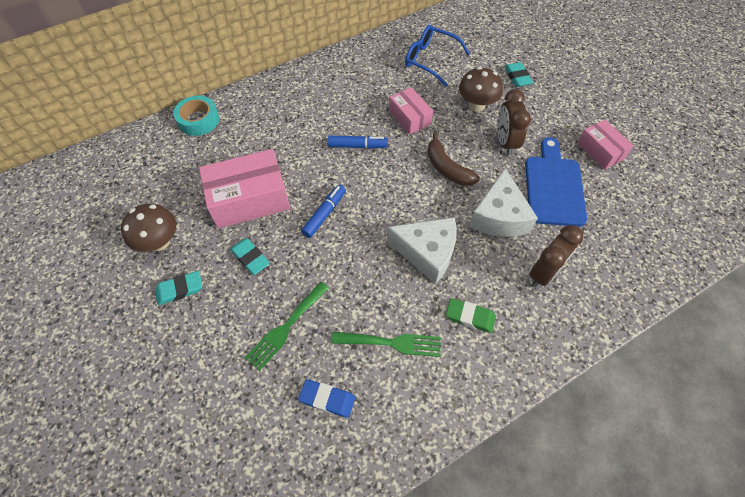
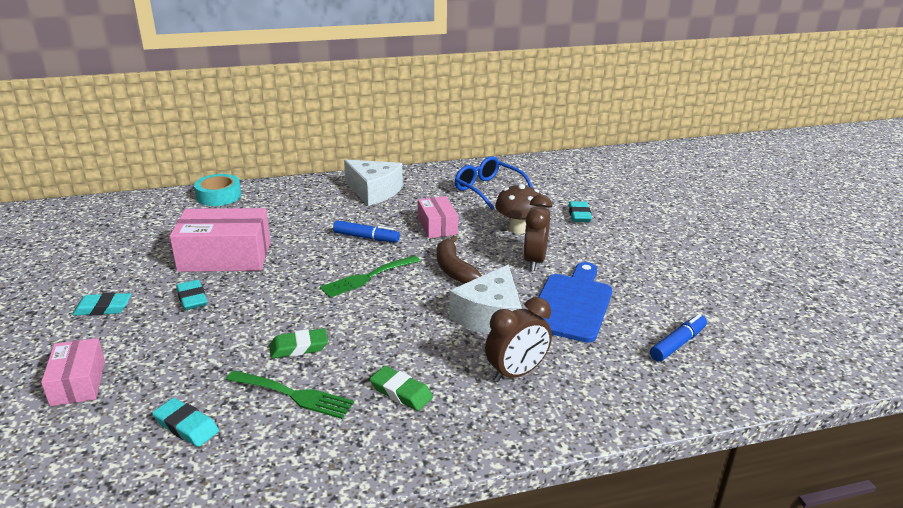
camera: 15 degrees right, 30 degrees down
brown mushroom [121,204,177,252] -> none
green fork [245,282,329,371] -> green fork moved to [320,255,420,298]
blue eraser [298,379,355,418] -> turquoise eraser [152,398,219,447]
blue marker [301,184,346,238] -> blue marker moved to [650,314,707,362]
white cheese [387,217,457,284] -> white cheese moved to [344,160,403,206]
pink box [577,120,634,170] -> pink box moved to [41,338,105,406]
none -> green eraser [269,328,328,359]

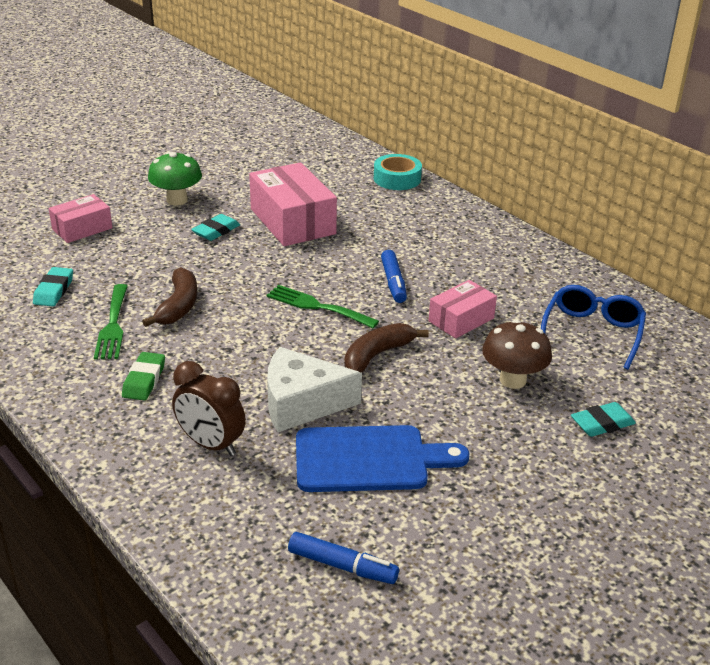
camera: 65 degrees right, 5 degrees up
turquoise eraser [72,292,131,316] -> green mushroom [148,152,202,205]
green eraser [269,328,328,359] -> brown banana [142,267,197,327]
white cheese [344,160,403,206] -> none
brown clock [523,195,552,271] -> none

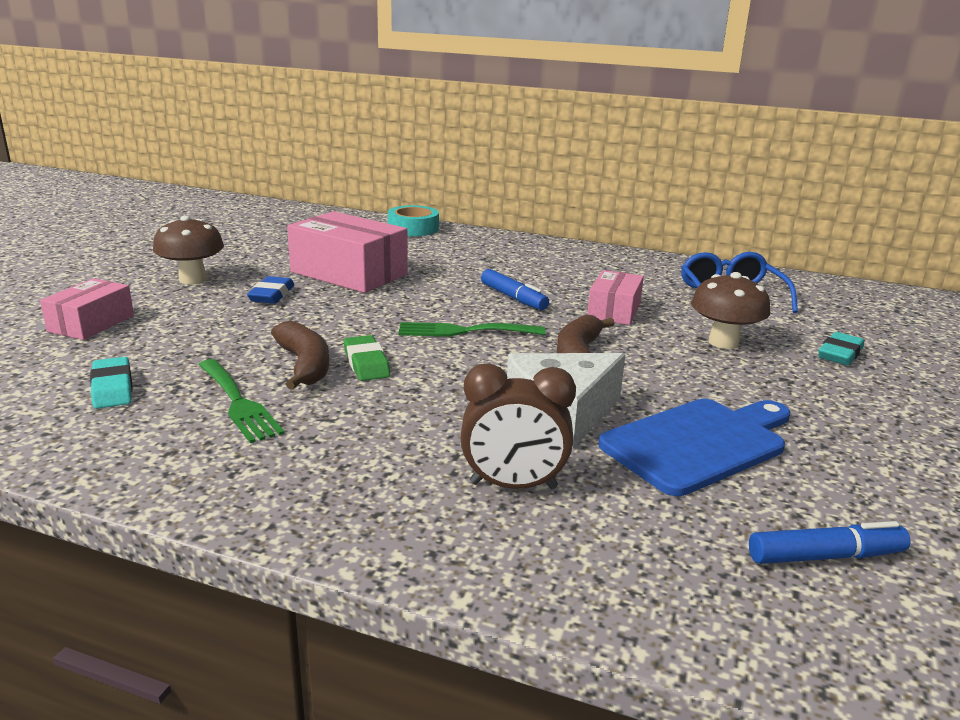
camera: 30 degrees left, 10 degrees down
green eraser [122,352,165,401] -> green eraser moved to [344,335,390,381]
green mushroom [148,152,202,205] -> brown mushroom [153,215,224,284]
turquoise eraser [191,214,240,241] -> blue eraser [247,276,294,304]

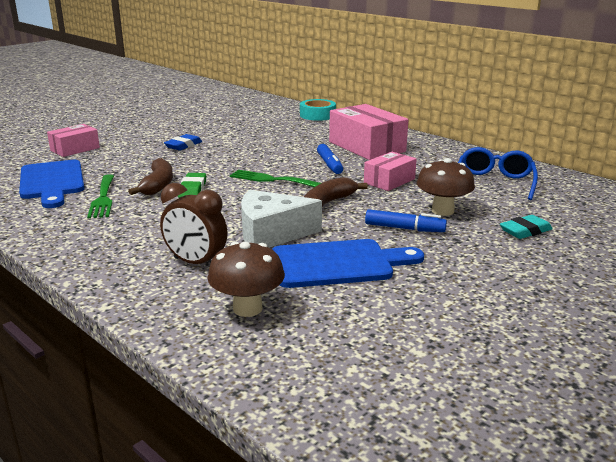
camera: 25 degrees right, 0 degrees up
turquoise eraser [90,357,133,409] -> blue cutting board [19,160,84,208]
brown mushroom [153,215,224,284] -> brown mushroom moved to [208,242,285,317]
pink box [287,211,408,293] -> pink box moved to [329,104,408,160]
blue marker [749,521,911,564] -> blue marker moved to [365,209,447,232]

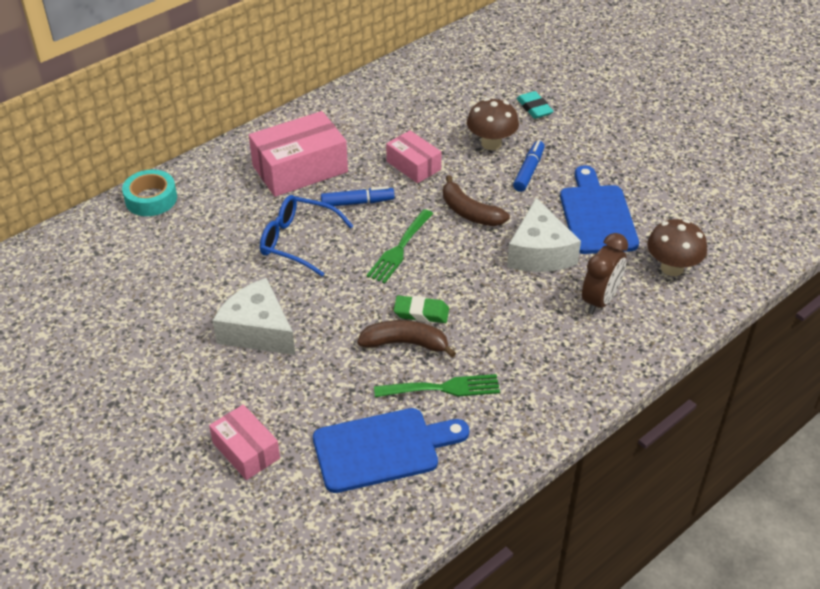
camera: 85 degrees left, 20 degrees up
blue eraser [164,134,202,151] -> white cheese [212,278,296,355]
blue glasses [458,147,538,200] -> blue glasses moved to [260,195,353,277]

